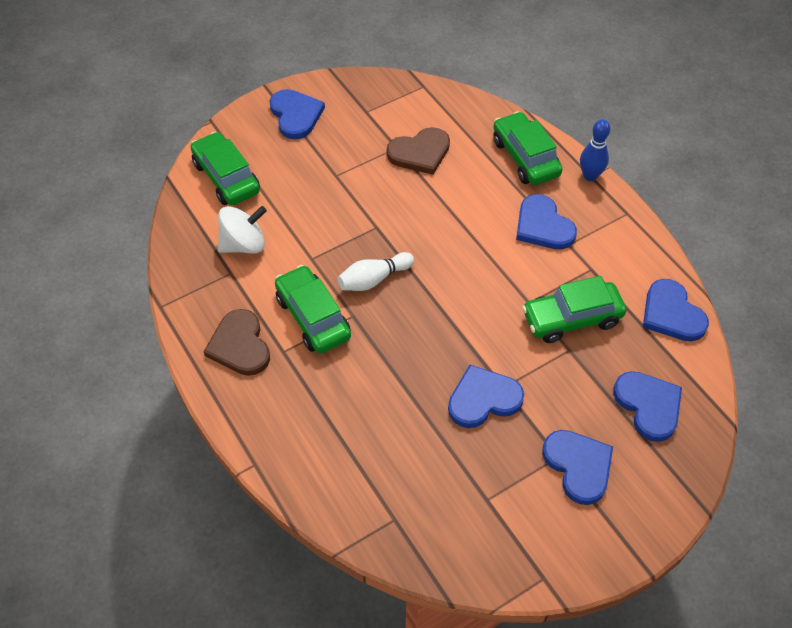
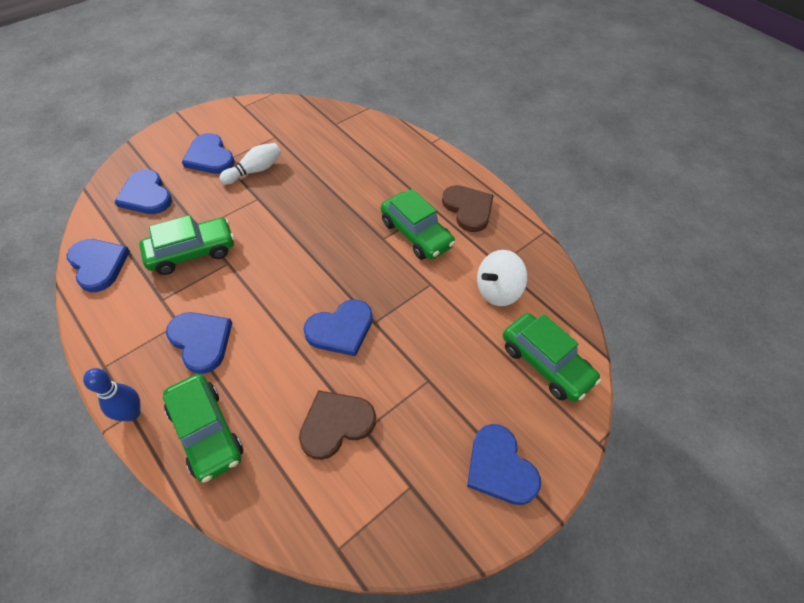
camera: 170 degrees right, 0 degrees up
white bowling pin [338,252,414,291] -> white bowling pin moved to [219,143,281,184]
blue heart [448,365,524,428] -> blue heart moved to [303,299,373,357]

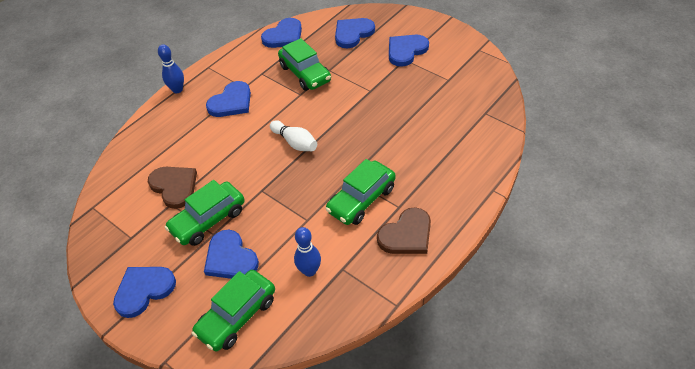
camera: 85 degrees right, 5 degrees down
green car [163,374,243,483] -> green car moved to [164,180,245,246]
white bowling pin [219,143,281,184] -> white bowling pin moved to [270,120,317,151]
blue heart [303,299,373,357] -> blue heart moved to [204,230,259,279]
white spinning top [477,250,528,306] -> blue bowling pin [294,227,321,277]

